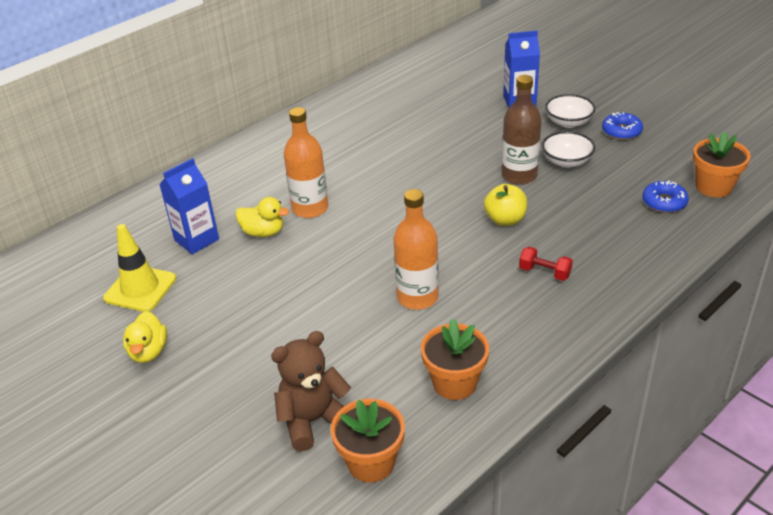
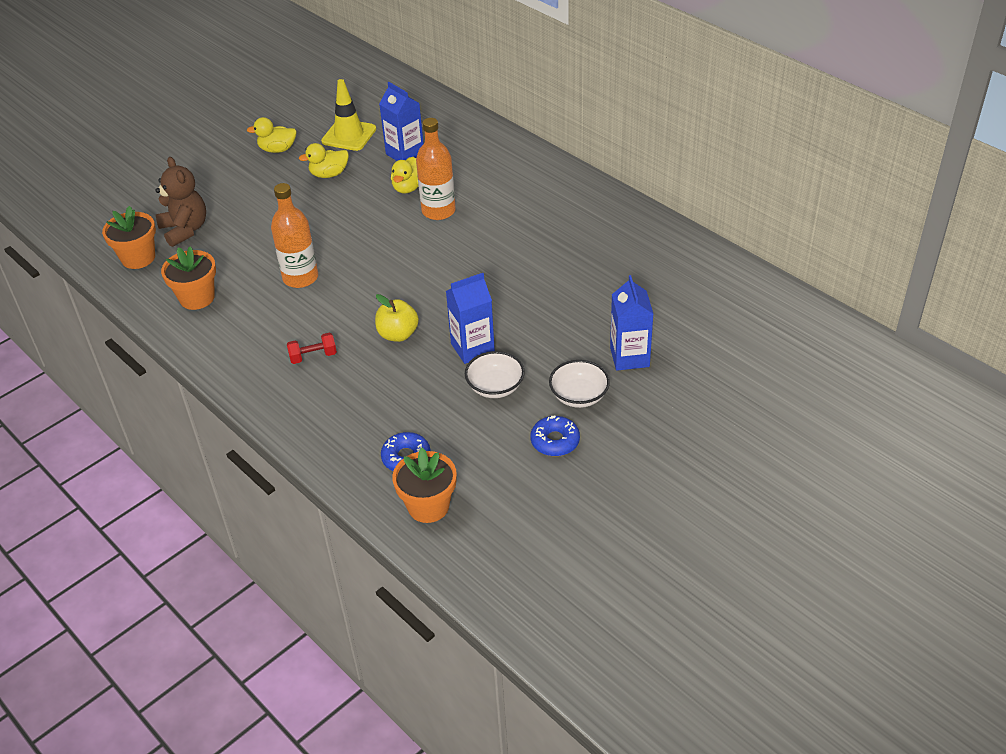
camera: 90 degrees right, 5 degrees up
brown bottle [502,75,542,185] -> blue carton [446,273,495,364]
red dumbbell [519,247,573,281] -> red dumbbell turned 45 degrees clockwise [287,333,337,364]
none -> yellow duck [299,143,349,178]

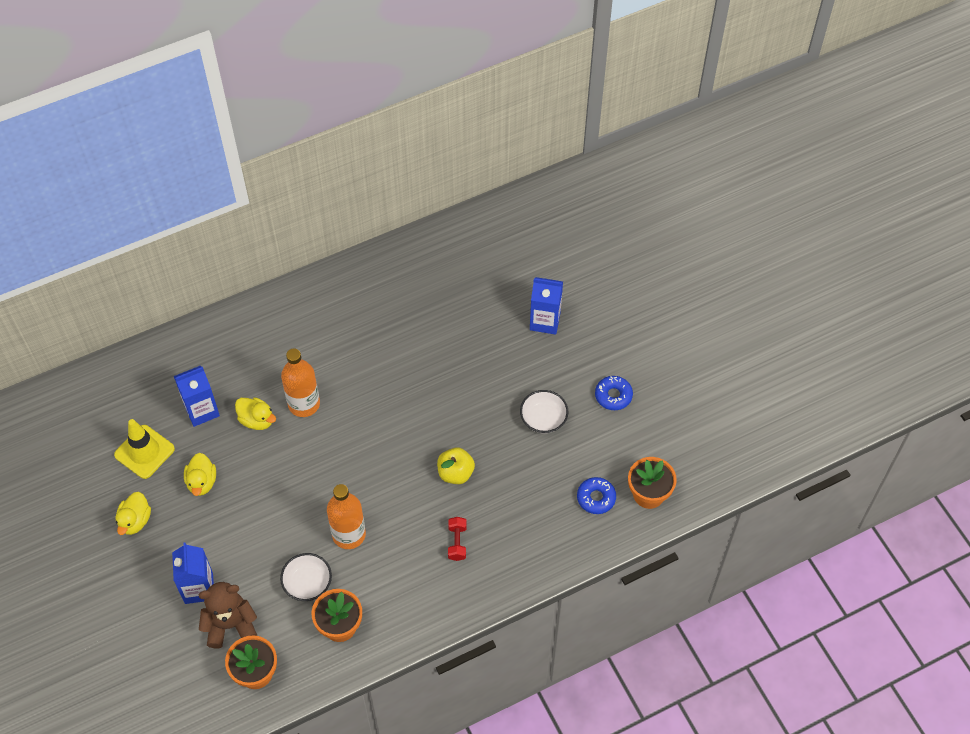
camera: 75 degrees left, 15 degrees up
blue carton [446,273,495,364] -> blue carton moved to [172,542,214,604]
white bowl [549,360,610,408] -> white bowl moved to [280,553,332,601]

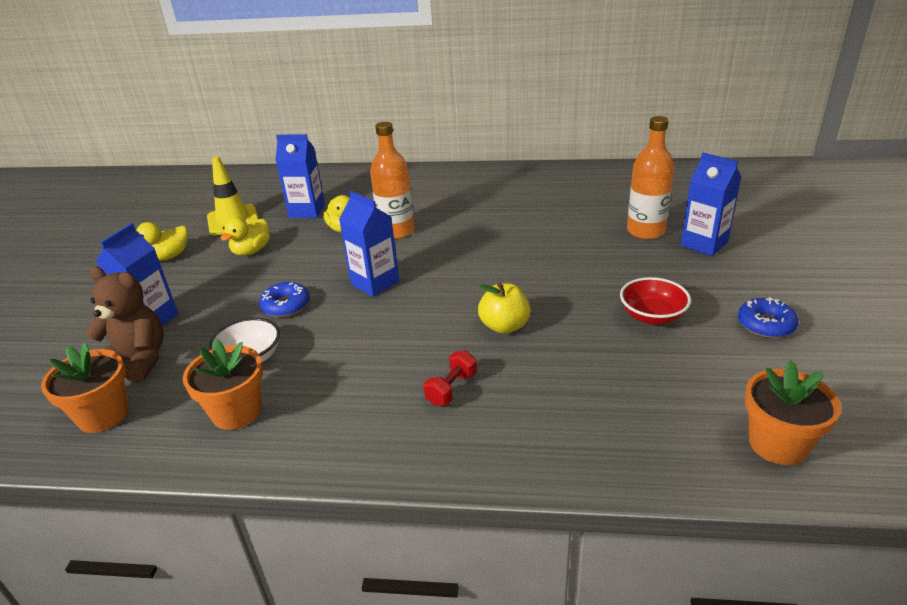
camera: 35 degrees right, 25 degrees down
orange bottle [327,484,366,549] -> orange bottle moved to [627,116,675,239]
white bowl [520,390,568,433] -> red bowl [620,277,691,325]
blue donut [577,477,616,514] -> blue donut moved to [259,282,310,317]
none -> blue carton [339,191,399,297]

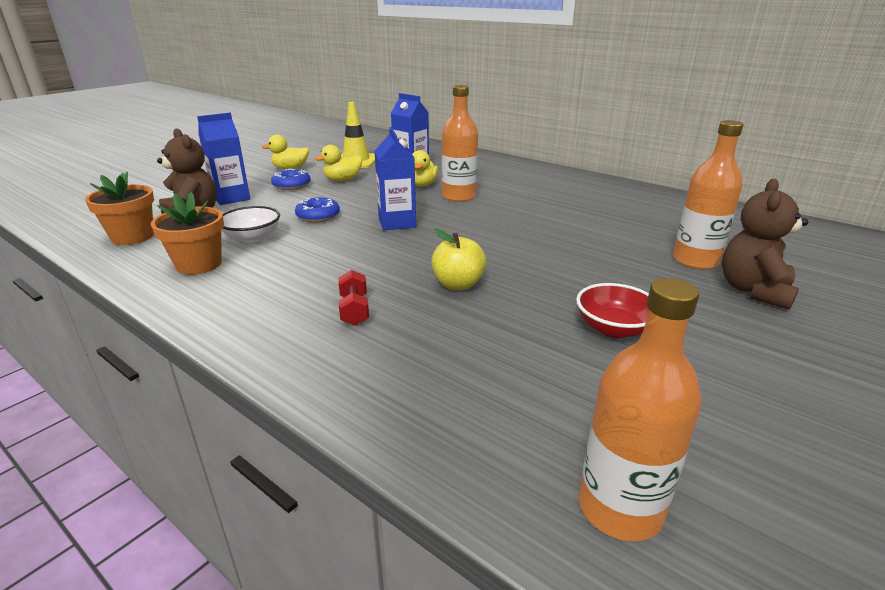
camera: 30 degrees right, 5 degrees down
red dumbbell [423,350,477,406] -> red dumbbell turned 75 degrees counterclockwise [338,270,369,326]
blue carton [681,153,741,256] -> brown teddy bear [722,179,808,310]
blue donut [738,297,799,338] -> blue donut moved to [271,168,311,190]
orange flower pot [745,361,841,465] -> orange bottle [579,278,702,541]

